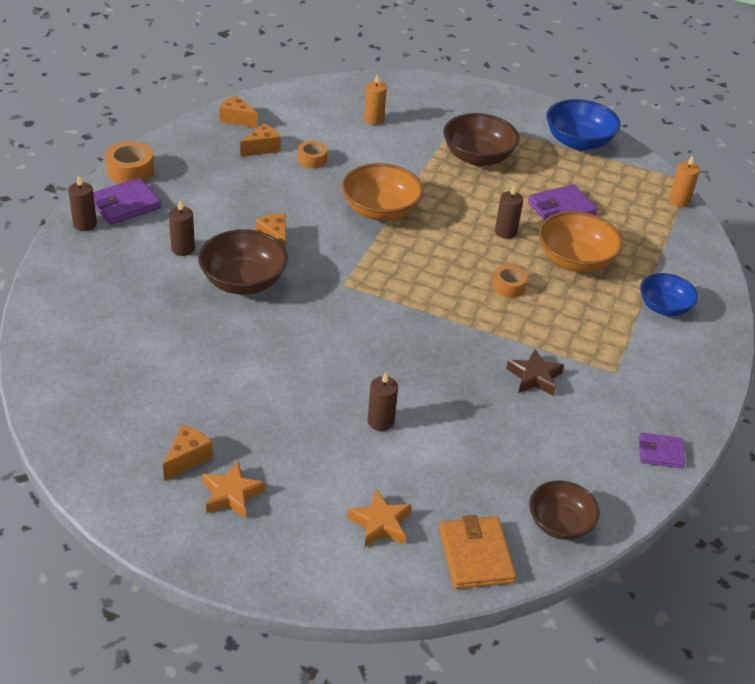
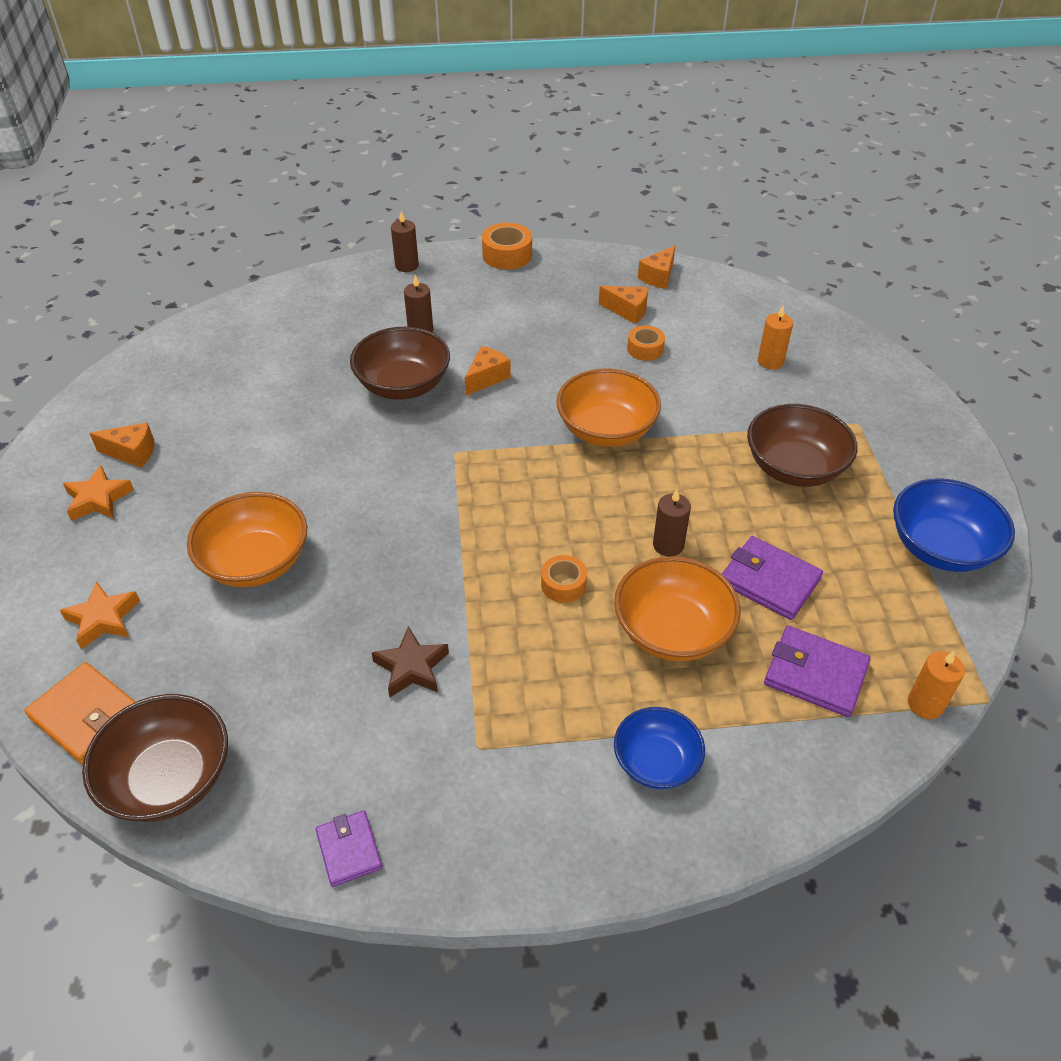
camera: 65 degrees right, 5 degrees up
purple wallet [93,178,161,225] -> purple wallet moved to [764,626,871,717]
orange cheese [219,95,258,128] -> orange cheese turned 150 degrees counterclockwise [638,246,675,289]
brown candle [367,372,398,431] -> orange bowl [187,492,307,587]
orange wallet [439,515,516,589] -> orange wallet turned 75 degrees clockwise [24,662,136,765]
brown bowl [529,480,600,540] -> brown bowl [82,694,228,822], size x1.51

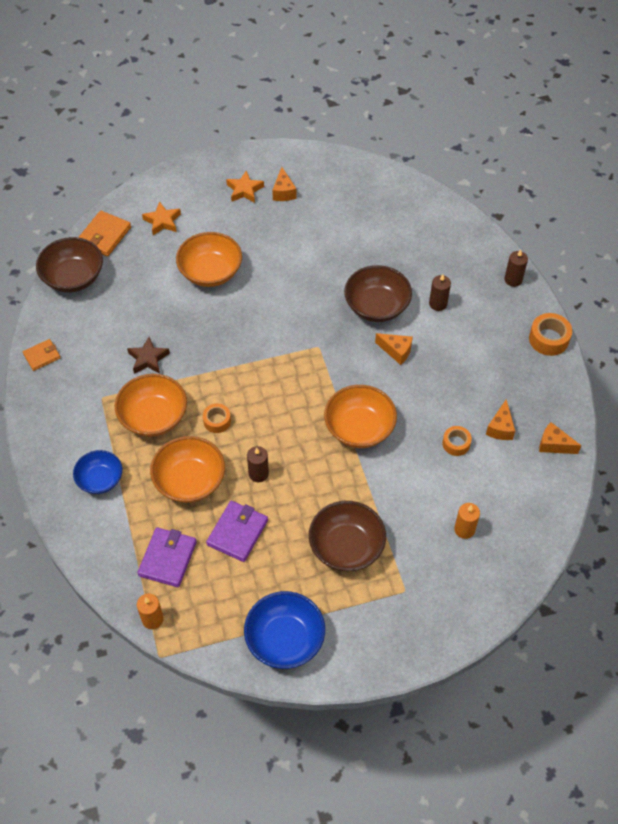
camera: 80 degrees right, 10 degrees up
purple wallet [316,810,382,887] -> orange wallet [23,339,61,371]
none -> orange bowl [115,374,187,437]

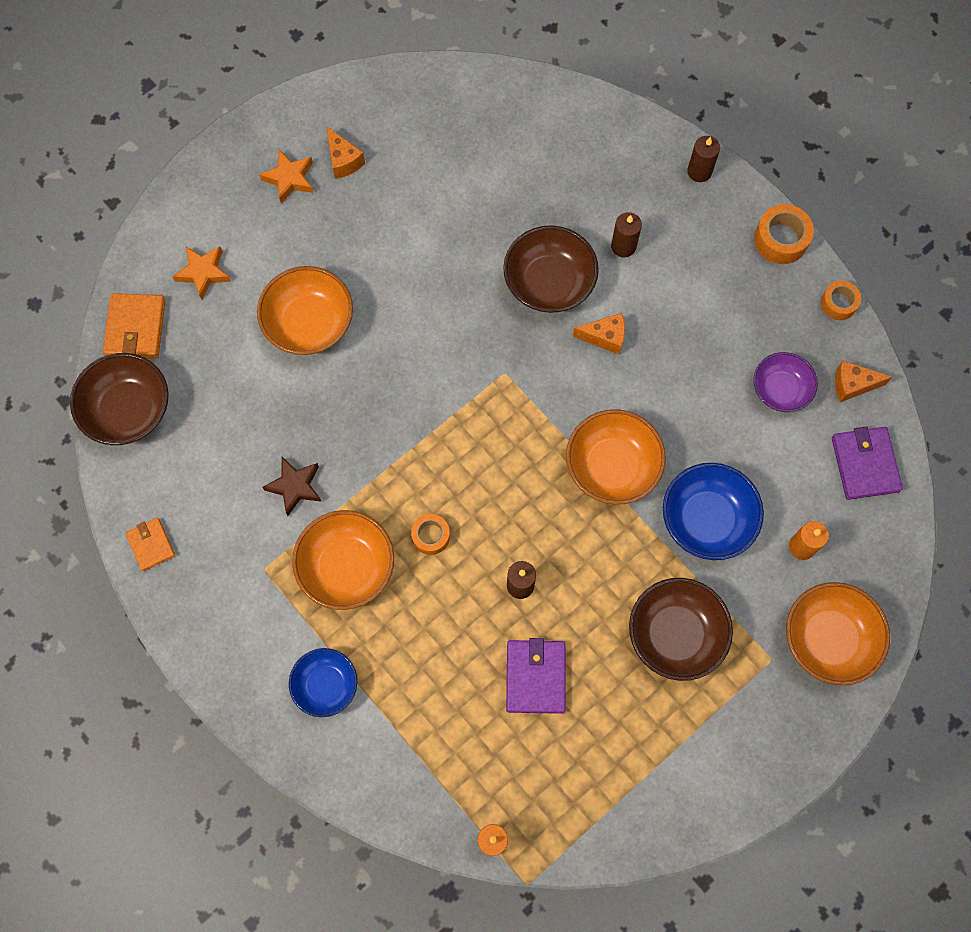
camera: 25 degrees left, 15 degrees up
orange wallet [23,339,61,371] -> orange wallet turned 60 degrees counterclockwise [125,518,175,571]
purple wallet [137,527,197,587] -> purple wallet moved to [832,426,903,500]
orange bowl [150,436,225,503] -> orange bowl moved to [786,582,890,686]
blue bowl [244,591,325,669] -> blue bowl moved to [663,463,764,560]
orange tape [442,426,472,456] -> orange tape moved to [821,281,861,320]
orange cheese [486,399,515,440] -> purple bowl [754,352,818,412]

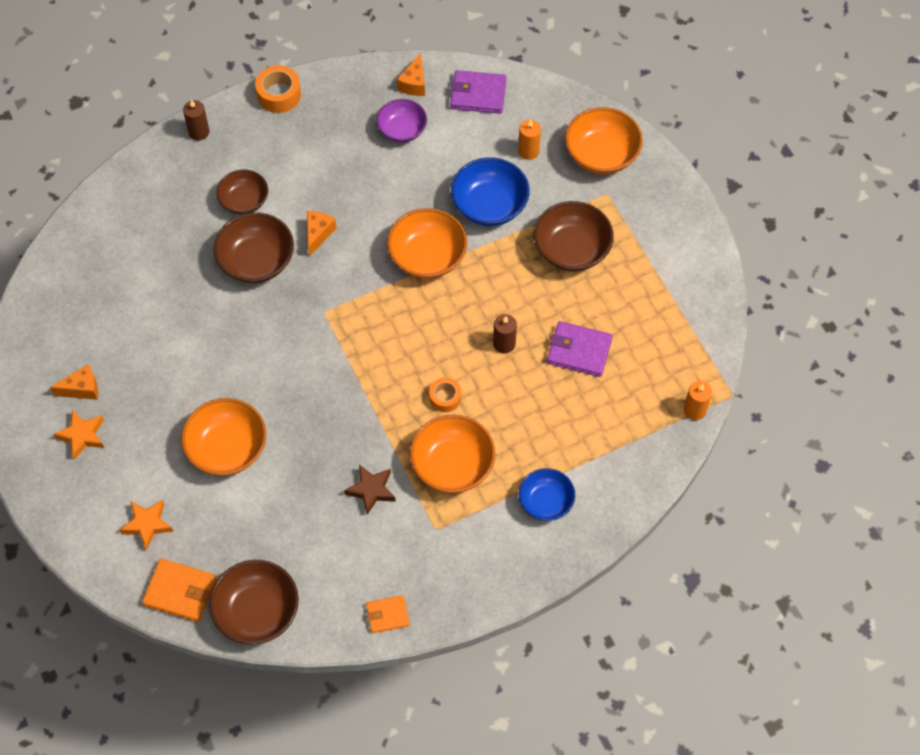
camera: 75 degrees left, 10 degrees down
brown candle [611,212,642,257] -> brown bowl [216,169,268,215]
orange tape [821,281,861,320] -> none

